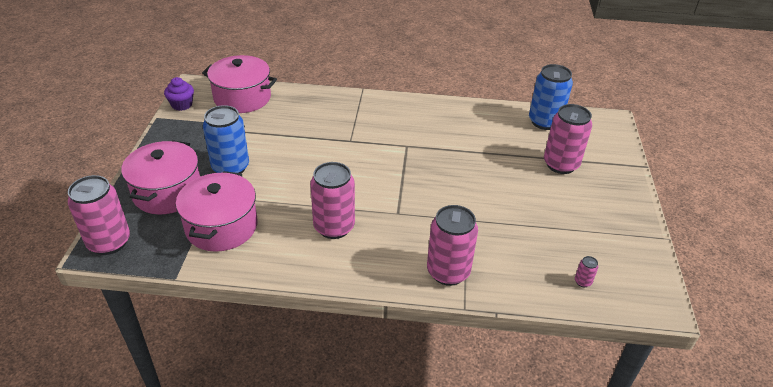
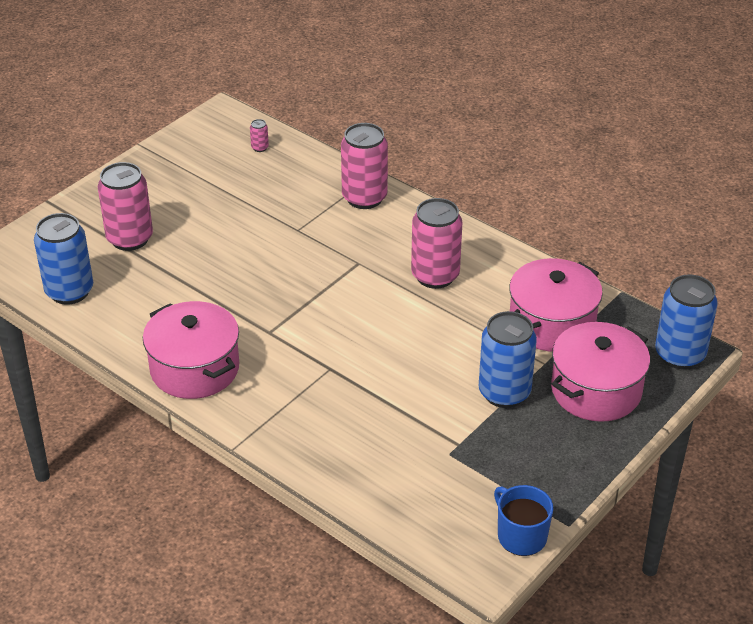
camera: 145 degrees left, 0 degrees up
pink can [68,175,130,255] -> blue can [655,275,718,369]
purple cupcake [164,77,194,111] -> blue mug [494,485,554,556]
pink pot [202,55,277,113] -> pink pot moved to [143,301,239,399]

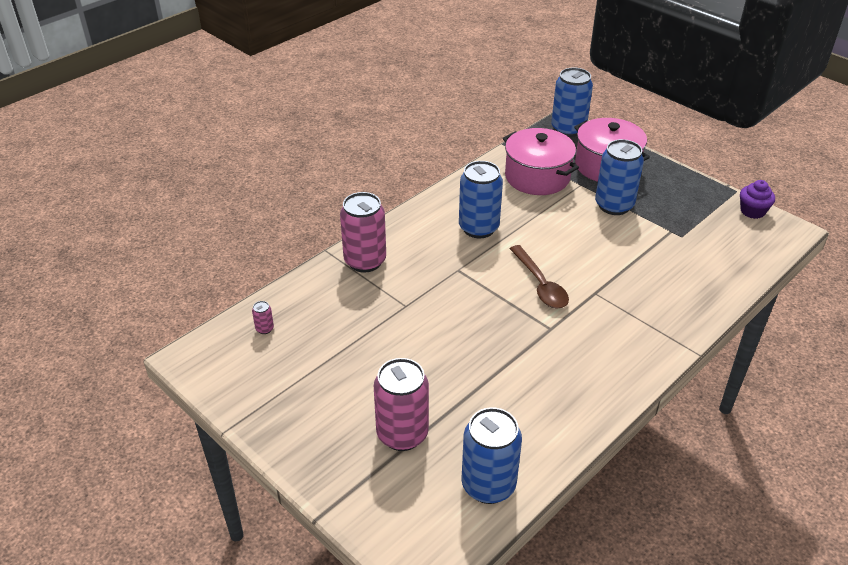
camera: 85 degrees left, 0 degrees up
pink pot [143,301,239,399] -> none
pink can [411,198,462,289] -> blue can [459,161,503,238]
blue mug [494,485,554,556] -> purple cupcake [740,180,775,219]
none -> brown spoon [510,245,569,309]

